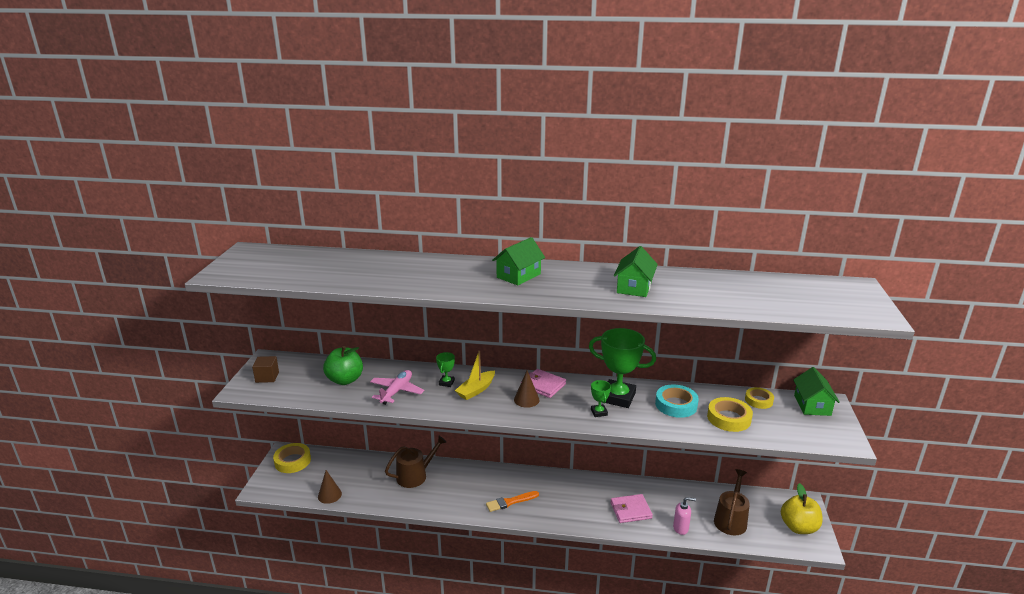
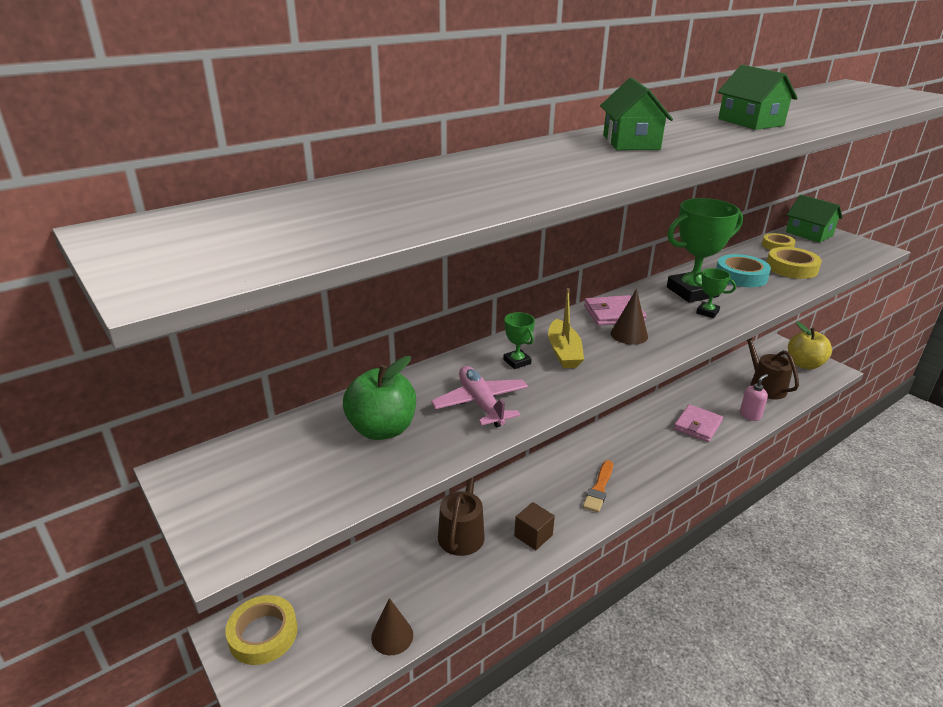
camera: 45 degrees left, 5 degrees up
brown cube [252,356,279,383] -> brown cube moved to [514,502,555,550]

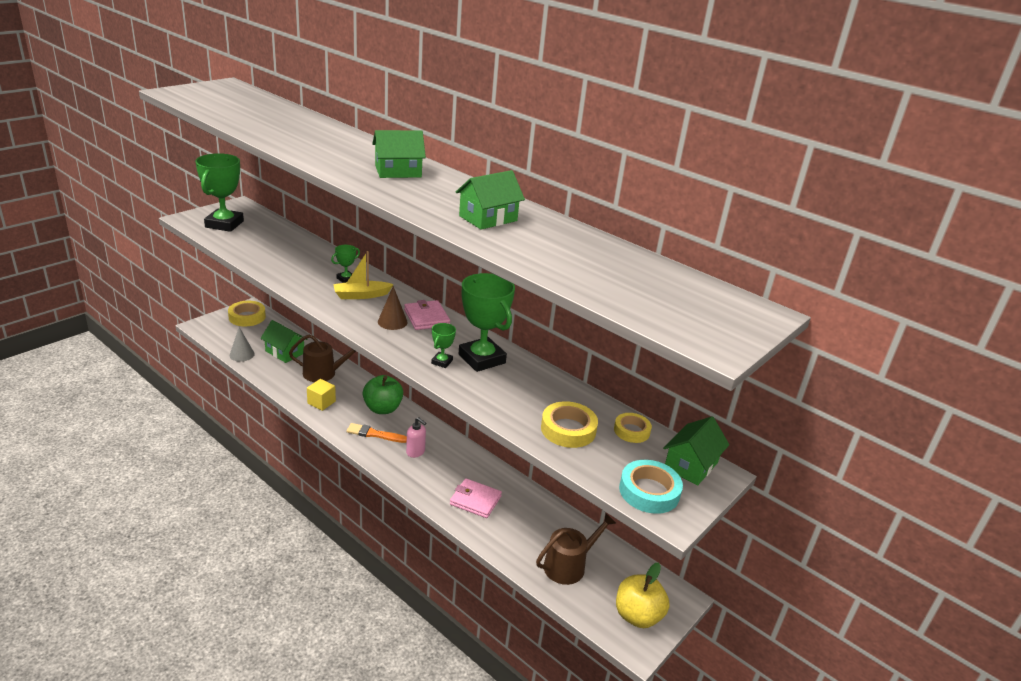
camera: 75 degrees right, 0 degrees up
green apple [343,356,416,440] -> green apple moved to [363,375,403,414]
brown cone [371,598,413,655] -> grey cone [230,327,255,362]
pink plane [431,366,528,427] -> none
brown cube [514,502,555,550] -> yellow cube [307,379,336,411]
turquoise tape [716,254,771,287] -> turquoise tape moved to [619,460,683,514]
pink soap dispenser [740,374,768,421] -> pink soap dispenser moved to [406,417,426,458]
none -> green trophy [195,153,244,232]
none -> green house [261,320,308,363]

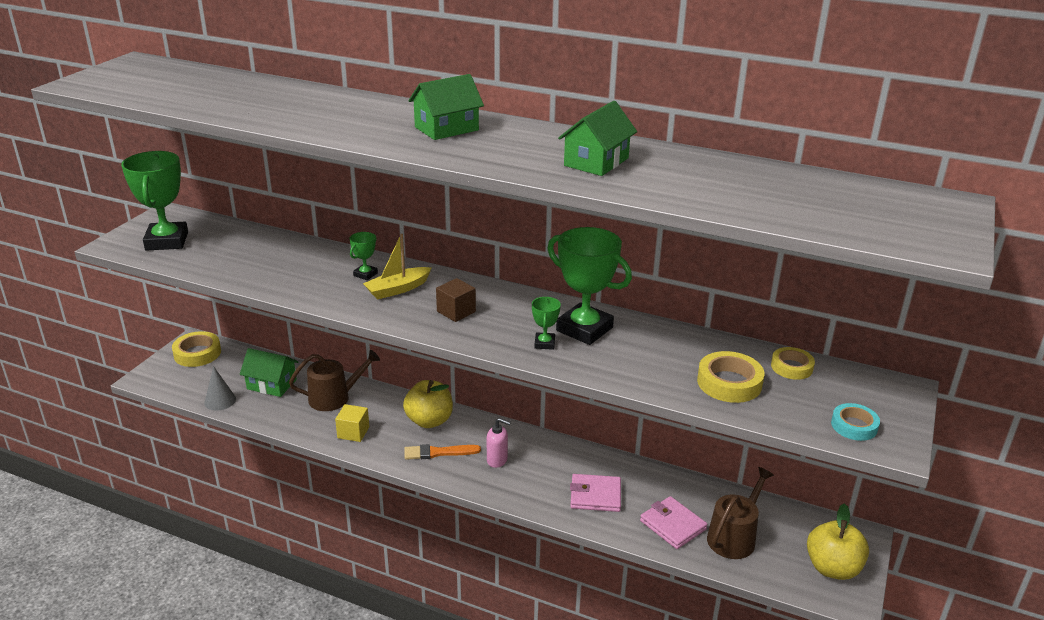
camera: 15 degrees left, 0 degrees up
green apple [363,375,403,414] -> yellow apple [403,380,453,428]
brown cone [378,286,408,330] -> brown cube [436,278,476,322]
pink wallet [404,300,450,330] -> pink wallet moved to [640,496,707,549]
turquoise tape [619,460,683,514] -> turquoise tape [831,403,880,441], size x0.66
green house [663,416,729,486] -> none

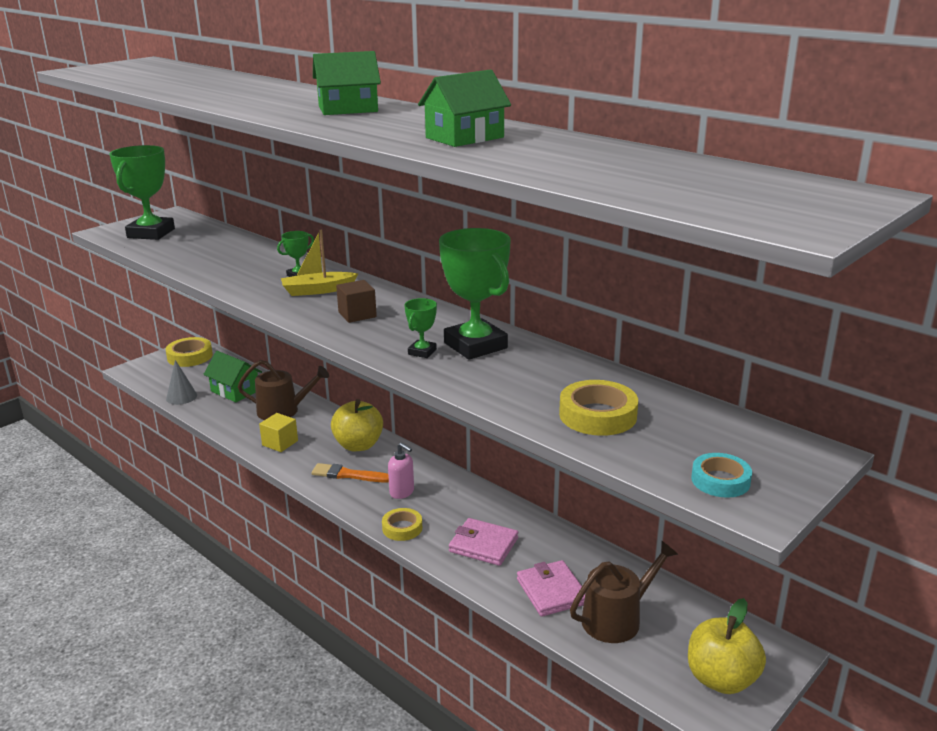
camera: 20 degrees right, 5 degrees down
yellow tape [771,347,815,380] -> yellow tape moved to [382,508,422,541]

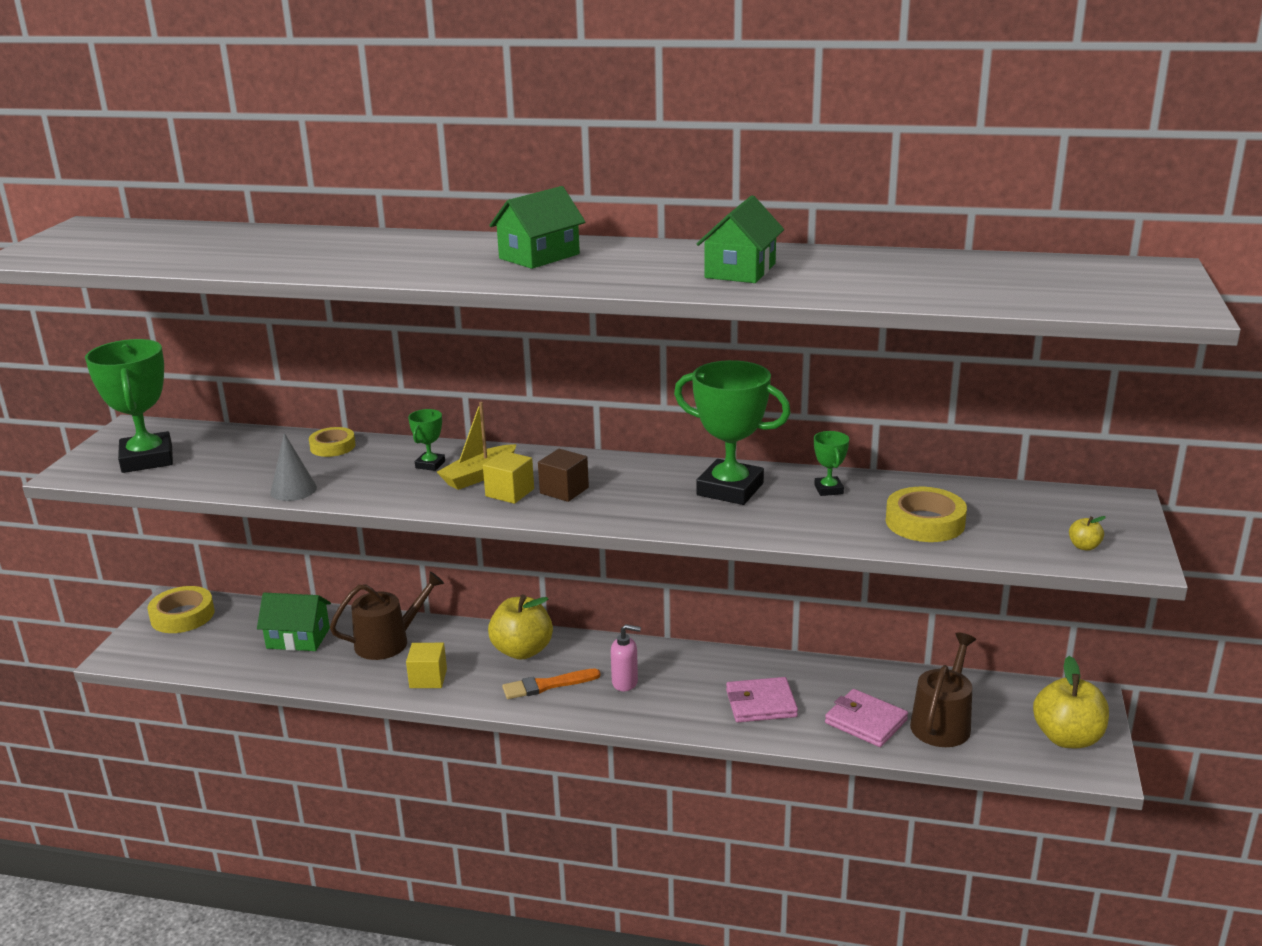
camera: 30 degrees left, 0 degrees up
grey cone [166,360,197,405] -> grey cone moved to [270,433,317,501]
yellow tape [382,508,422,541] -> yellow tape moved to [309,427,355,457]
green trophy [404,298,437,358] -> green trophy moved to [814,431,849,496]
turquoise tape [691,453,752,498] -> yellow apple [1069,516,1106,551]
none -> yellow cube [483,451,534,504]

